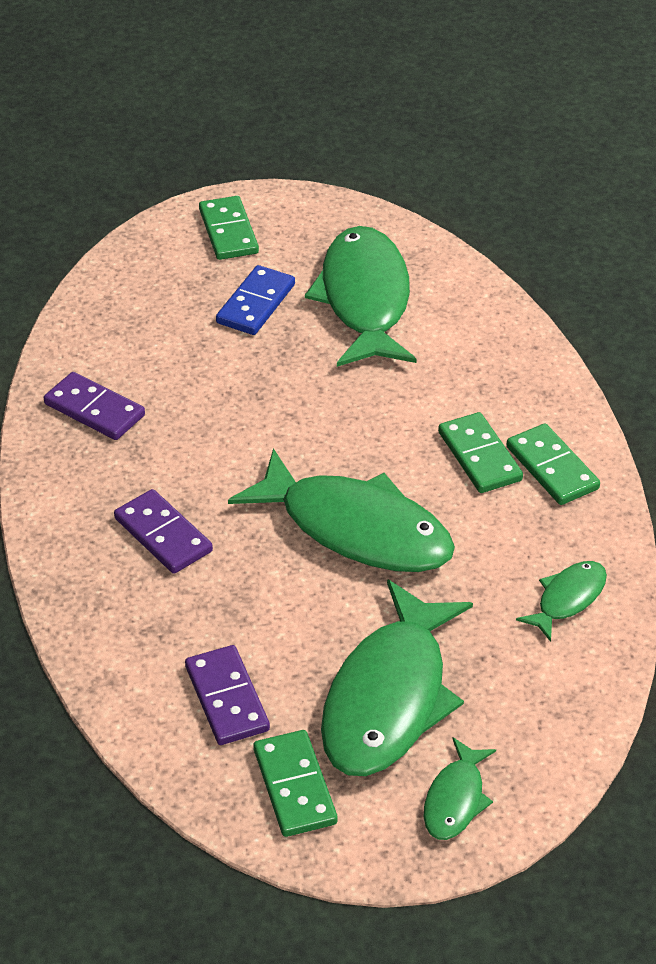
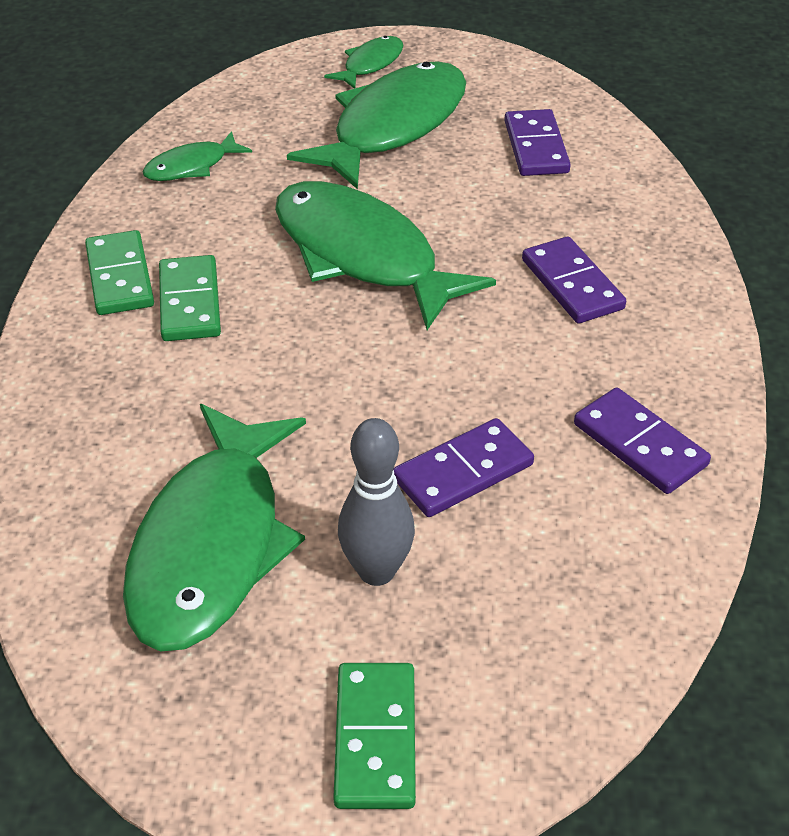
camera: 165 degrees left, 0 degrees up
blue domino [216,265,295,335] -> grey bowling pin [338,418,415,586]
green domino [253,730,338,837] -> none
none -> purple domino [393,418,534,517]

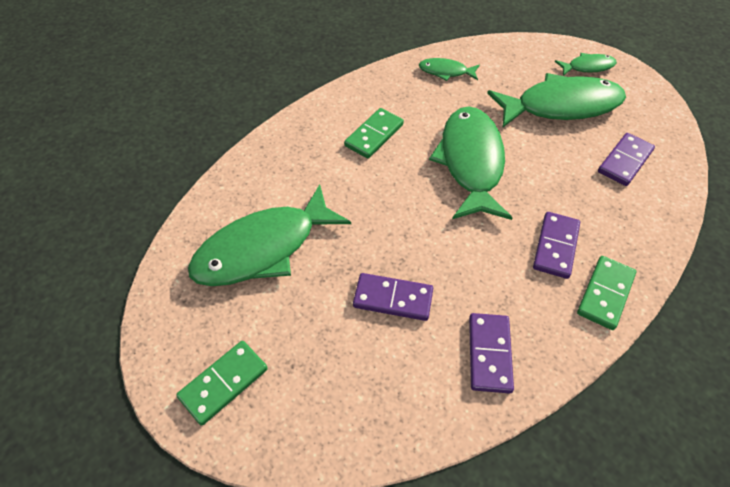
camera: 45 degrees right, 10 degrees up
green domino [85,230,154,315] -> green domino moved to [577,256,636,330]
grey bowling pin [338,418,415,586] -> none

